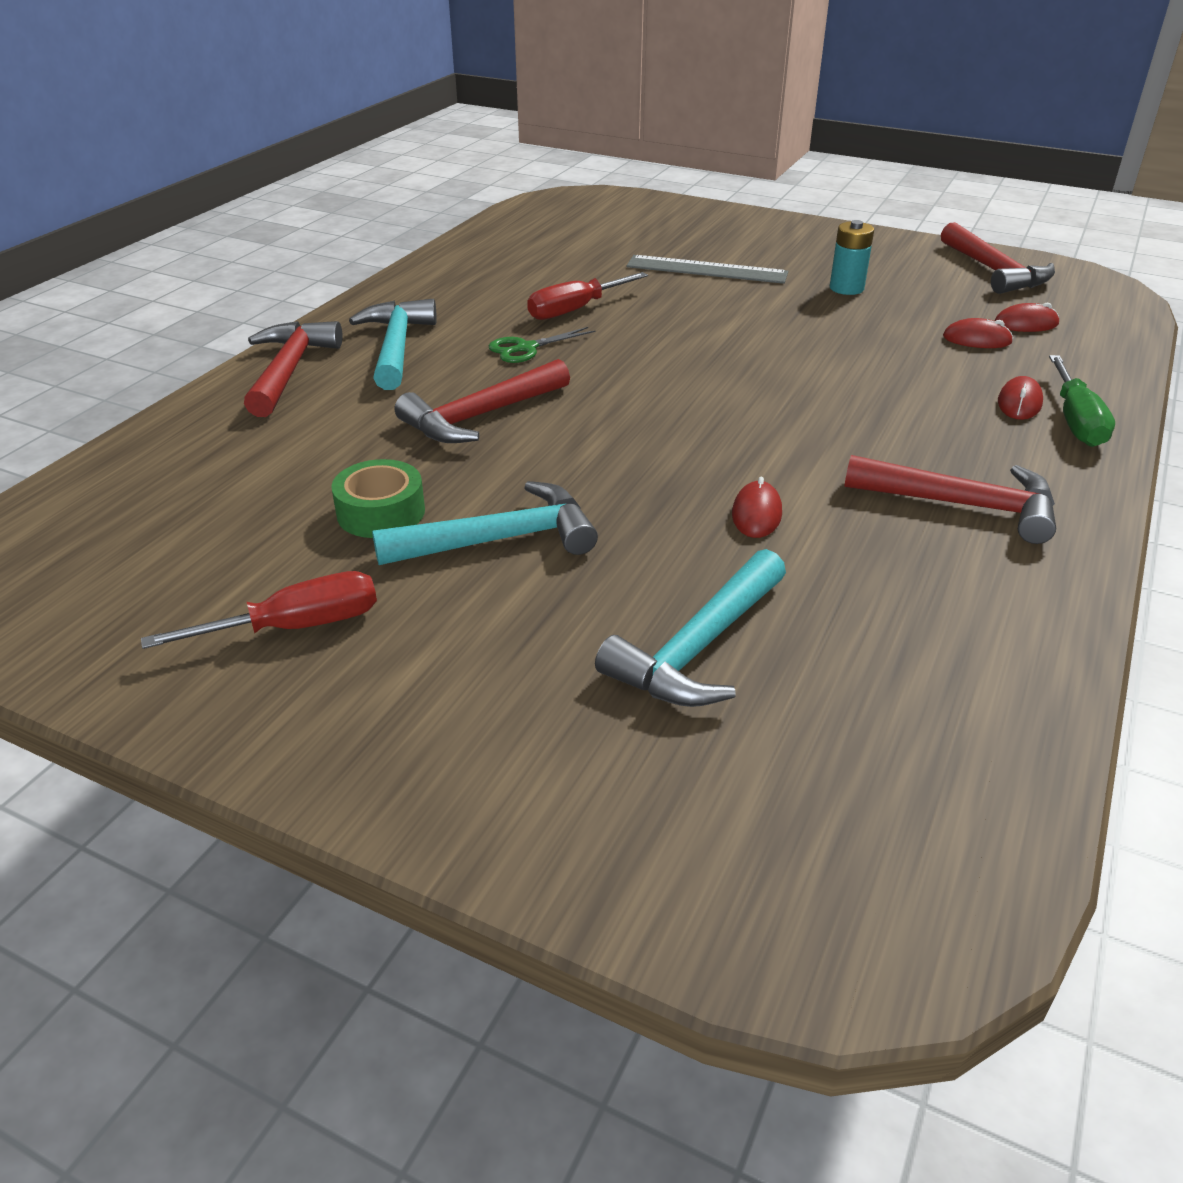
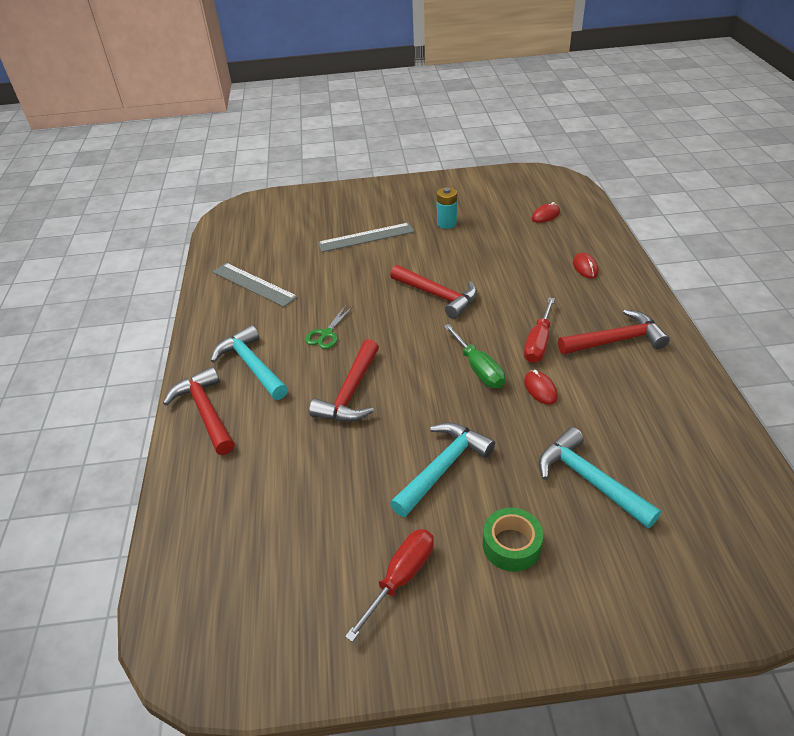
camera: 30 degrees left, 5 degrees up
green tape [331,459,425,538] -> green tape moved to [483,508,543,572]
red screwdriver [527,272,648,320] -> red screwdriver moved to [524,297,555,363]
turquoise hammer [595,549,786,707] -> turquoise hammer turned 135 degrees clockwise [539,427,661,528]
red hammer [941,222,1055,294] -> red hammer moved to [390,265,477,319]
red mouse [943,318,1013,348] -> none
green screwdriver [1049,355,1115,447] -> green screwdriver moved to [444,324,505,388]
none -> grey ruler [213,263,298,307]

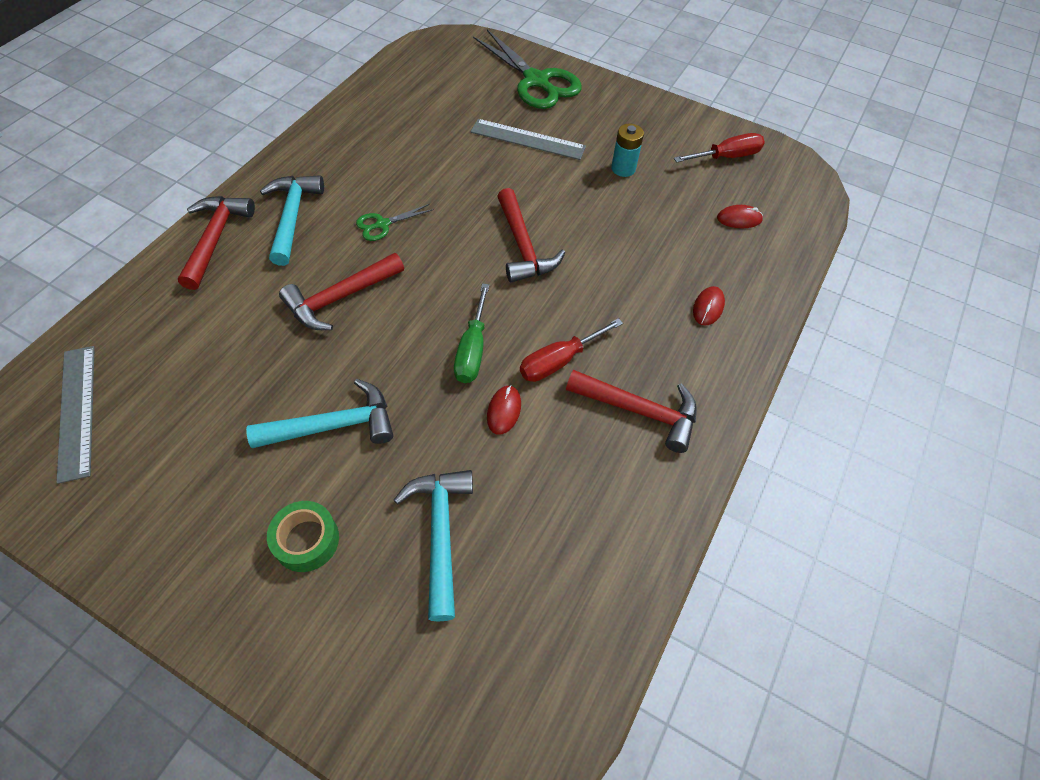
camera: 30 degrees right, 15 degrees up
grey ruler [213,263,298,307] -> grey ruler moved to [56,346,95,484]
red screwdriver [345,529,434,642] -> red screwdriver moved to [674,133,765,163]
none -> green scissors [473,29,582,109]

